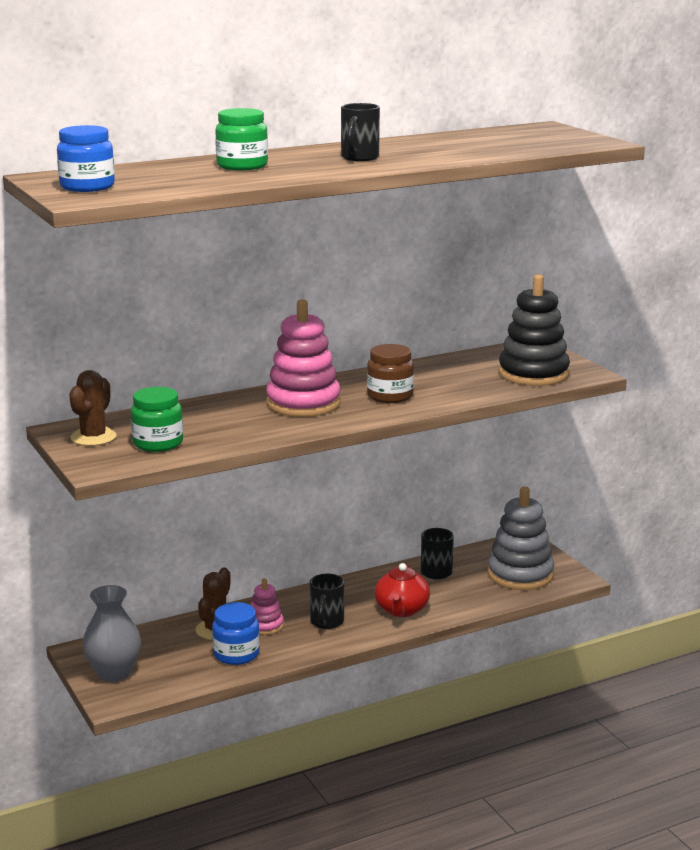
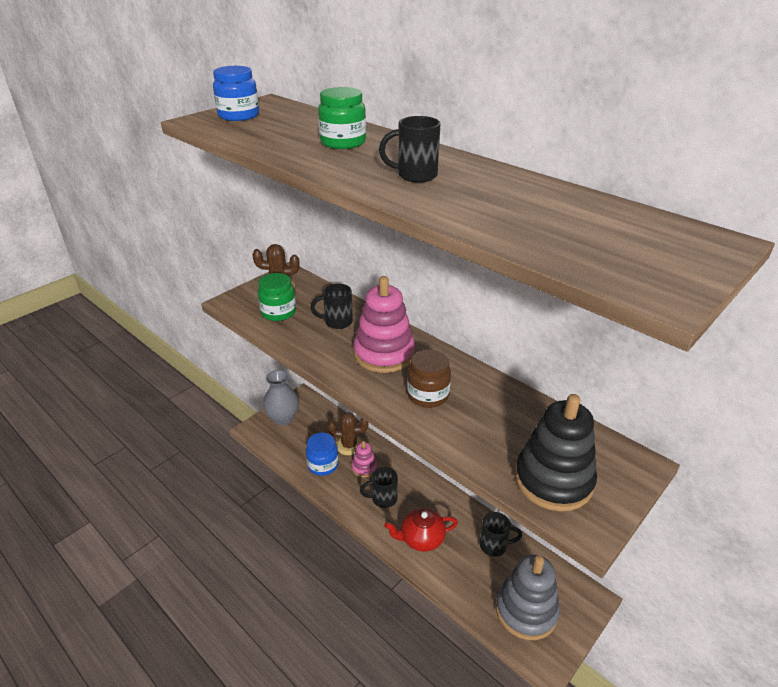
camera: 70 degrees right, 15 degrees up
none -> black mug [310,284,353,329]

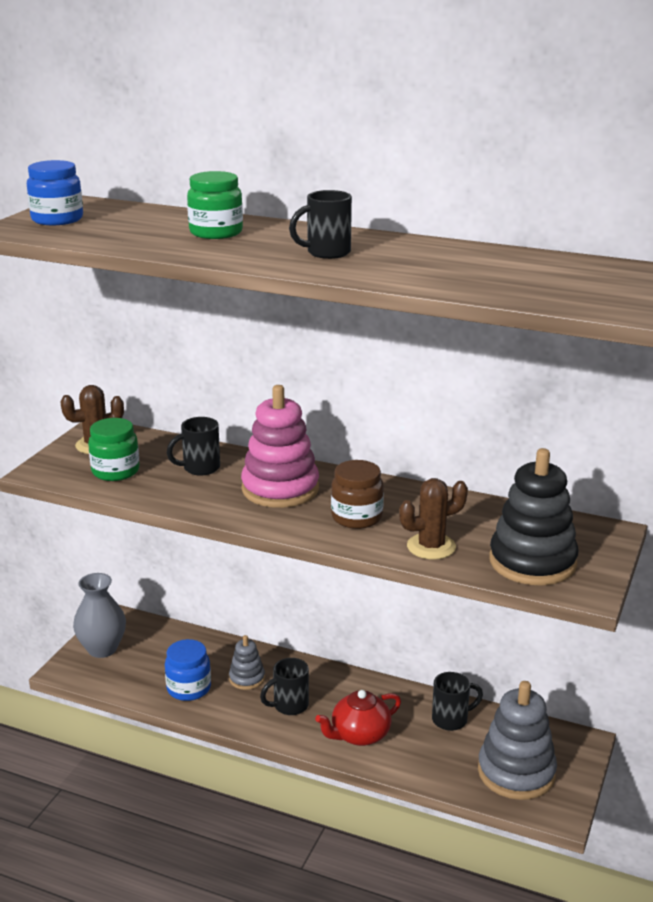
camera: 20 degrees left, 10 degrees down
brown cactus [328,412,369,455] -> brown cactus moved to [399,478,468,560]
pink stacking toy [351,441,377,477] -> grey stacking toy [229,635,265,690]

